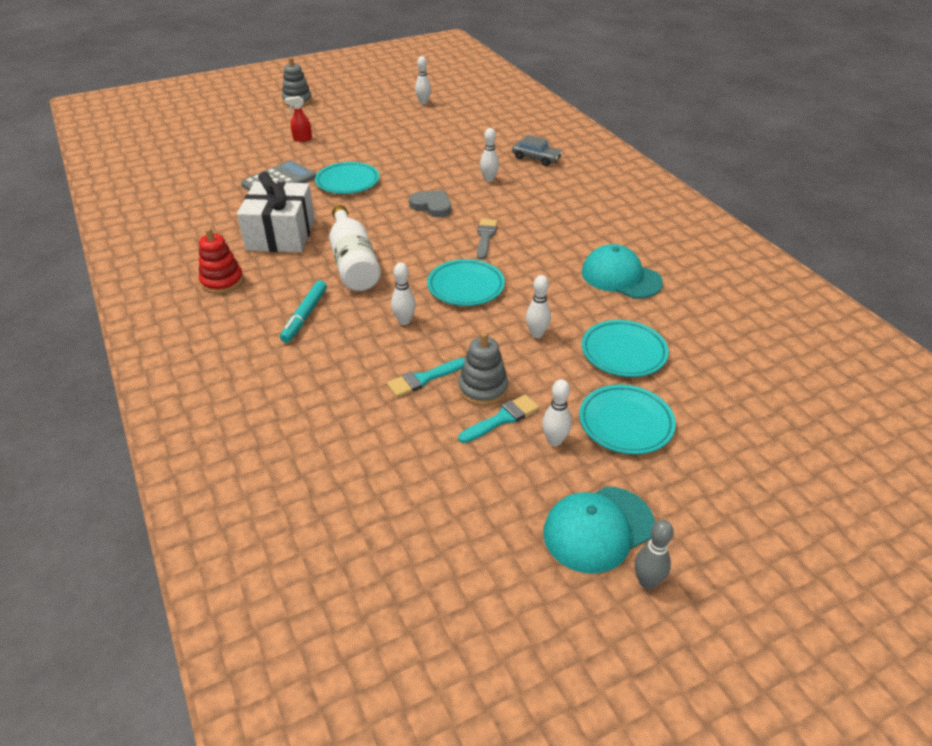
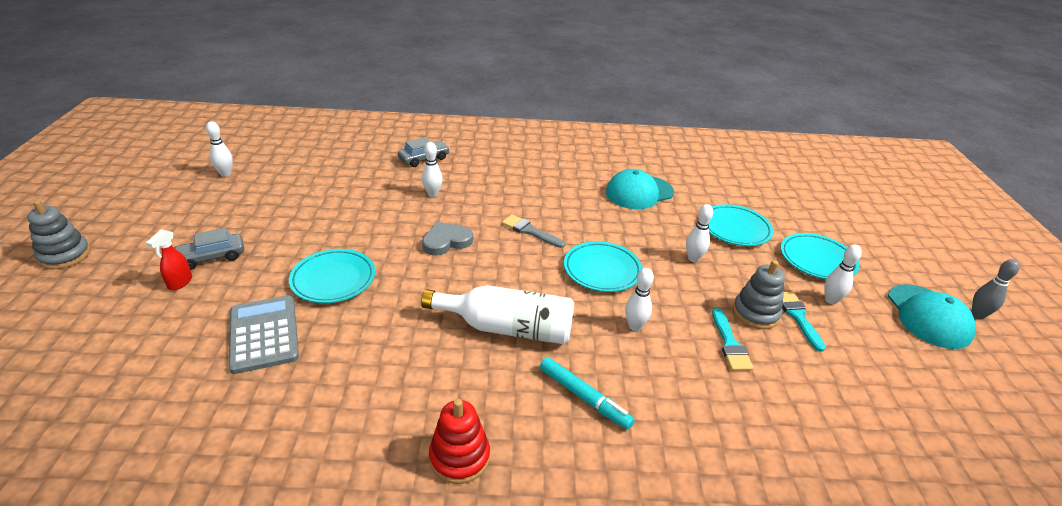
camera: 65 degrees left, 5 degrees down
white gift [237,172,315,252] -> none
none -> grey car [174,228,244,270]

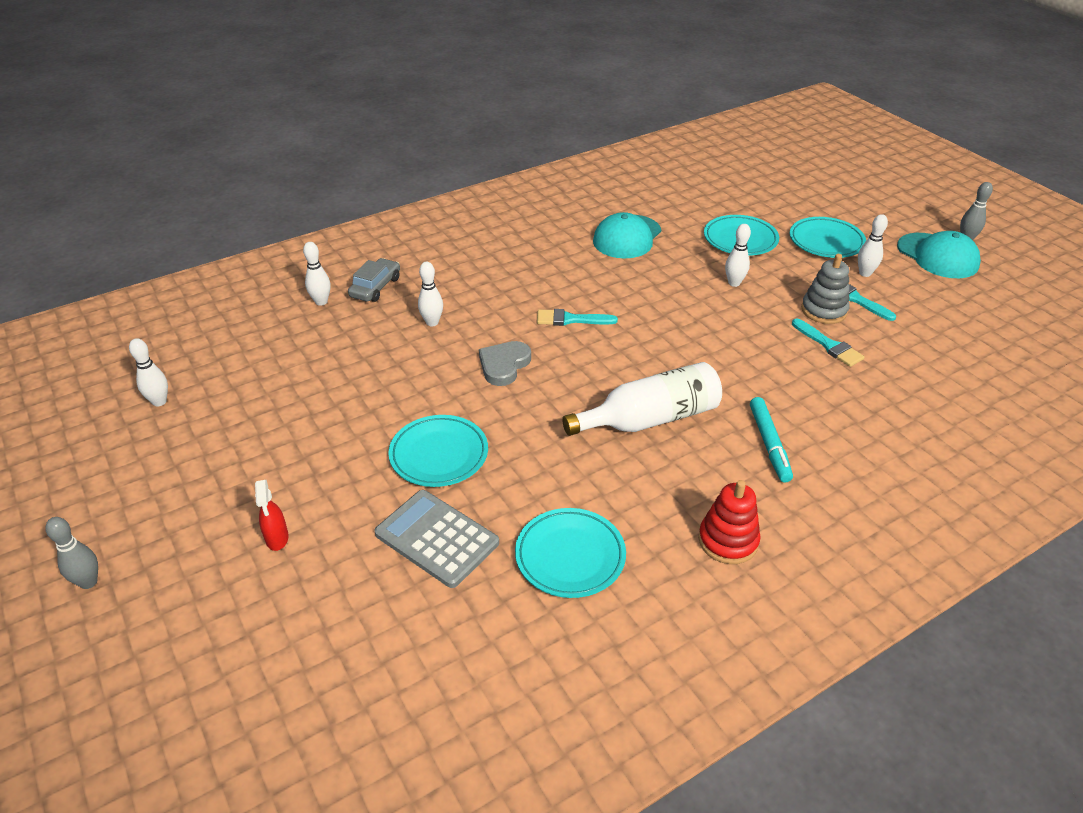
camera: 30 degrees left, 5 degrees up
grey stacking toy [27,200,91,269] -> grey bowling pin [45,517,98,589]
grey car [174,228,244,270] -> none
grey brush [502,214,565,248] -> turquoise brush [537,309,618,326]
turquoise marker [540,357,635,430] -> turquoise marker turned 75 degrees clockwise [750,397,793,483]
turquoise plate [564,241,643,292] -> turquoise plate moved to [515,508,626,598]
white bowling pin [625,268,654,331] -> white bowling pin moved to [303,242,330,306]

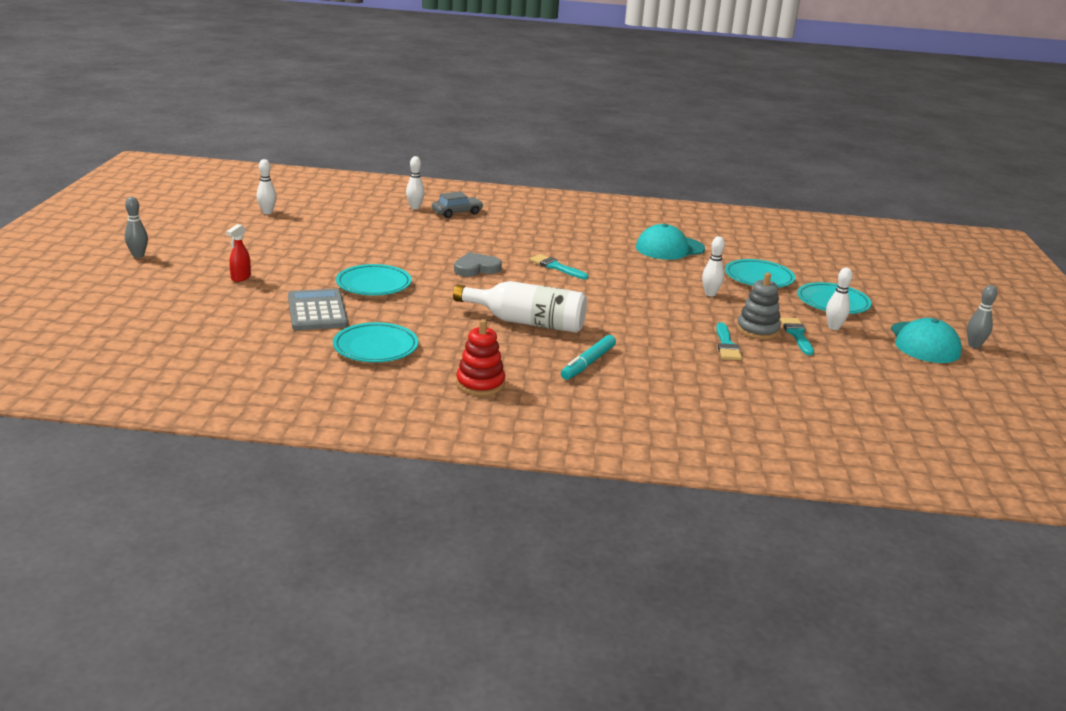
camera: 35 degrees right, 15 degrees down
white bowling pin [418,262,443,326] -> none

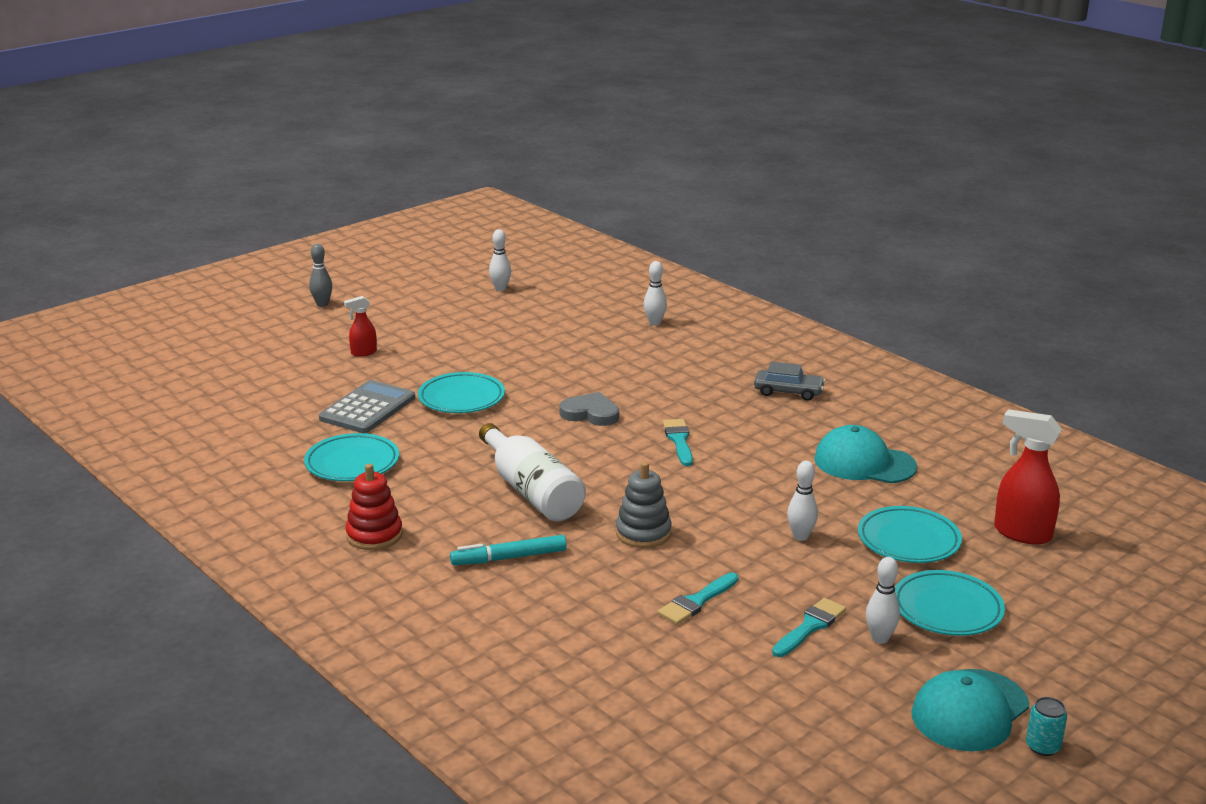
camera: 45 degrees right, 0 degrees up
grey car [432,191,483,218] -> grey car moved to [754,361,825,401]
grey stacking toy [737,273,781,339] -> grey stacking toy moved to [616,462,672,548]
grey bowling pin [967,285,997,348] -> turquoise can [1026,697,1067,756]
none -> red spray bottle [994,409,1062,545]

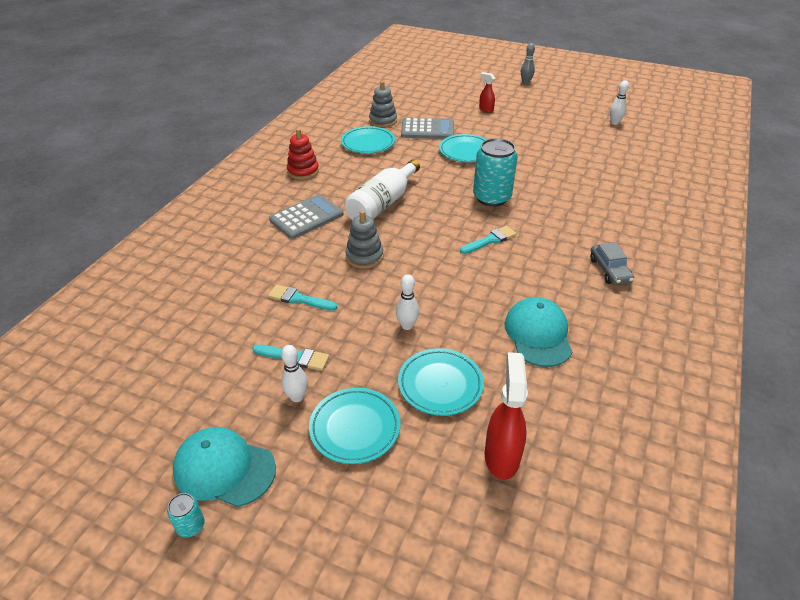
camera: 65 degrees right, 15 degrees up
turquoise marker [450,535,567,565] -> grey calculator [269,194,344,239]
grey heart [559,392,619,426] -> turquoise can [473,138,518,207]
white bowling pin [644,261,667,326] -> none
none -> grey stacking toy [369,81,397,127]

